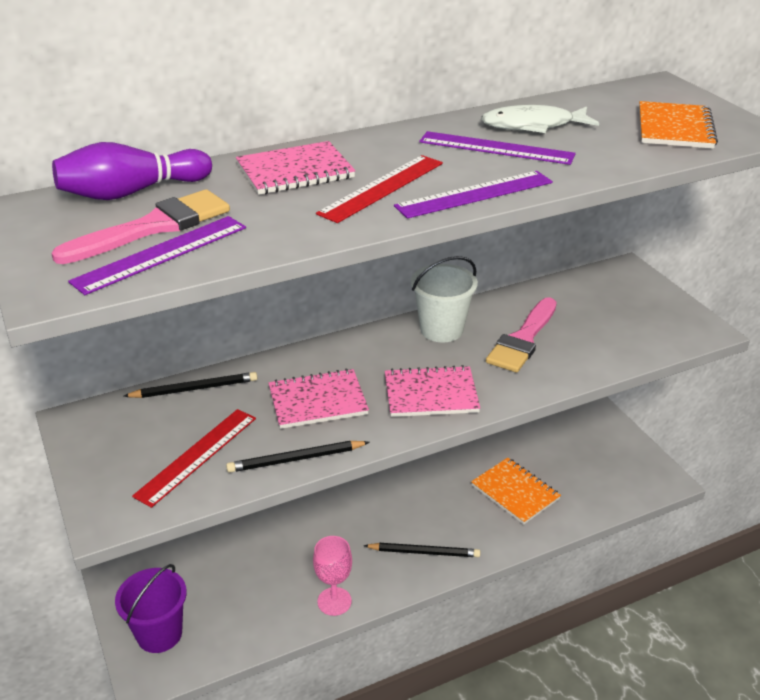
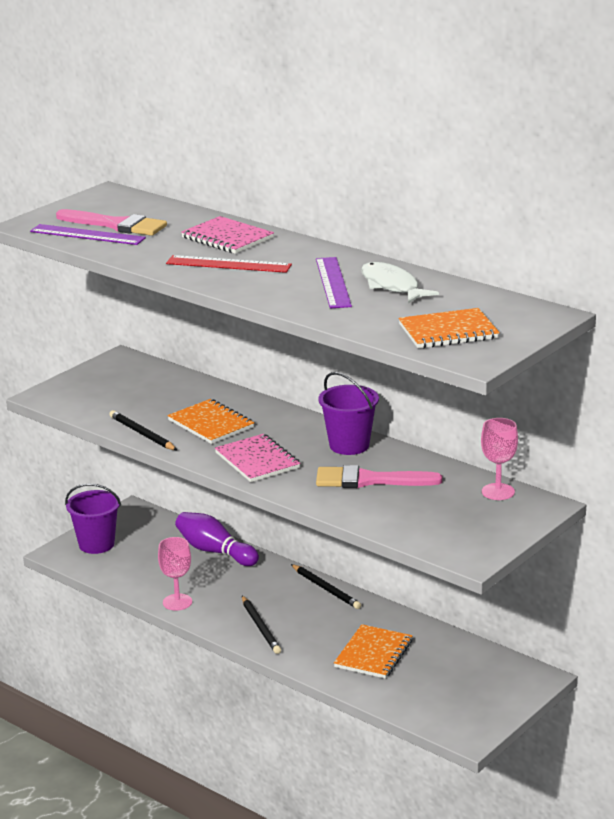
camera: 65 degrees right, 10 degrees down
purple bowling pin [52,142,212,200] -> purple bowling pin moved to [175,512,259,566]
black pencil [123,372,257,398] -> black pencil moved to [291,564,361,609]
red ruler [132,409,256,508] -> none
pink notebook [268,369,369,429] -> orange notebook [167,399,255,444]
purple ruler [394,171,553,219] -> none
white bucket [411,256,478,343] -> purple bucket [318,372,379,455]
none -> pink goblet [481,418,518,500]

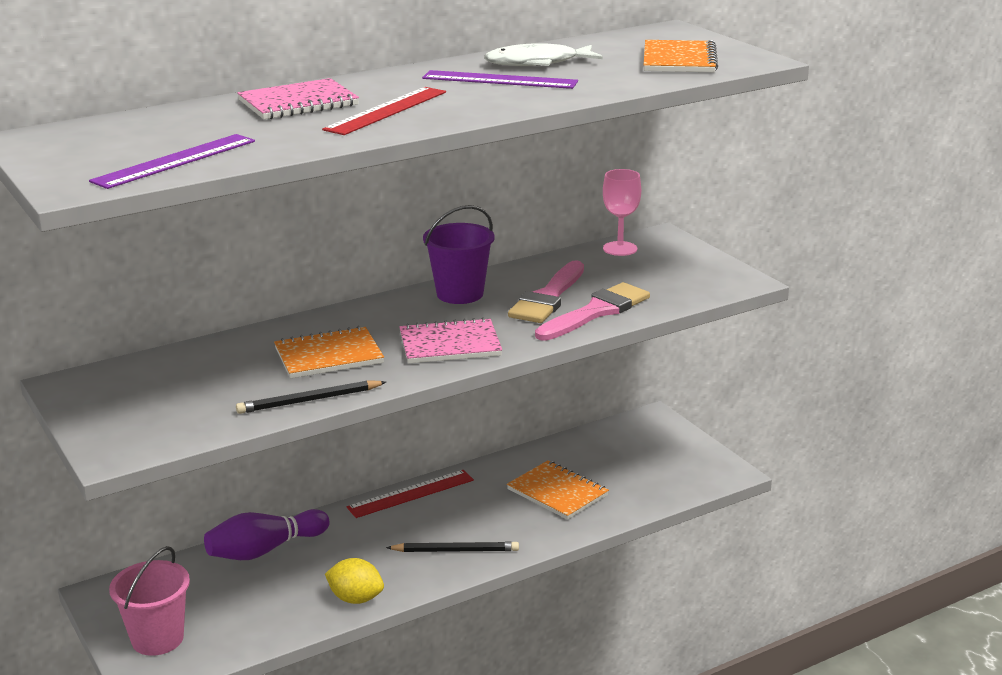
camera: 70 degrees left, 0 degrees up
pink brush [56,209,167,236] -> pink brush moved to [535,282,650,341]
purple bucket [65,483,121,554] -> pink bucket [109,546,190,656]
pink goblet [158,537,192,611] -> yellow lemon [325,558,384,604]
black pencil [291,564,361,609] -> red ruler [347,470,474,518]

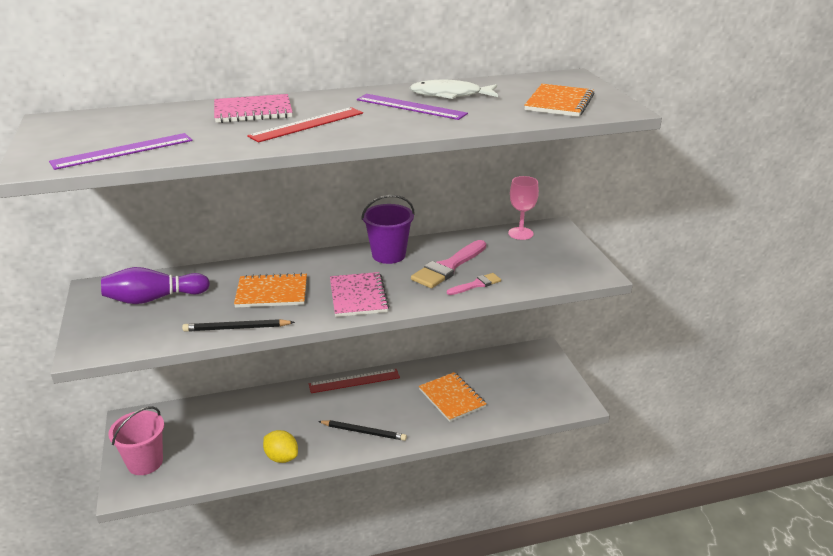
camera: 15 degrees right, 5 degrees up
purple bowling pin [204,509,330,560] -> purple bowling pin moved to [101,267,210,304]
pink notebook [399,317,502,364] -> pink notebook turned 75 degrees clockwise [330,272,389,317]
pink brush [535,282,650,341] -> pink brush [447,273,501,295], size x0.55

